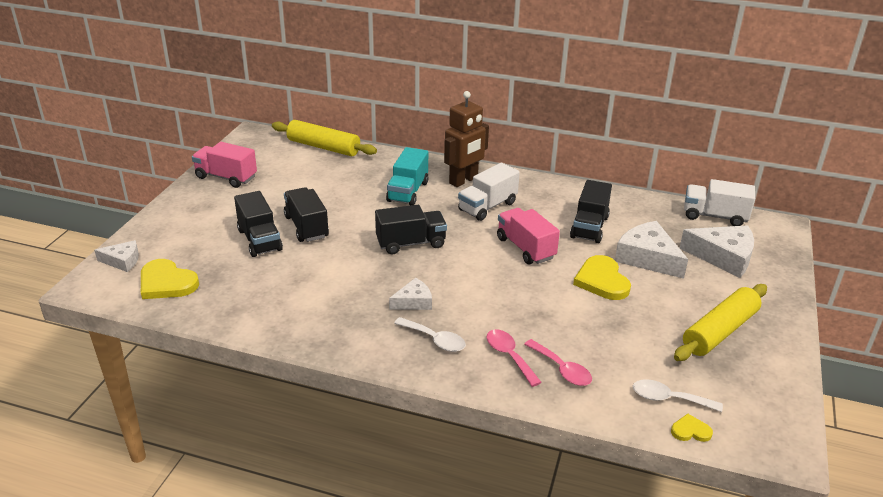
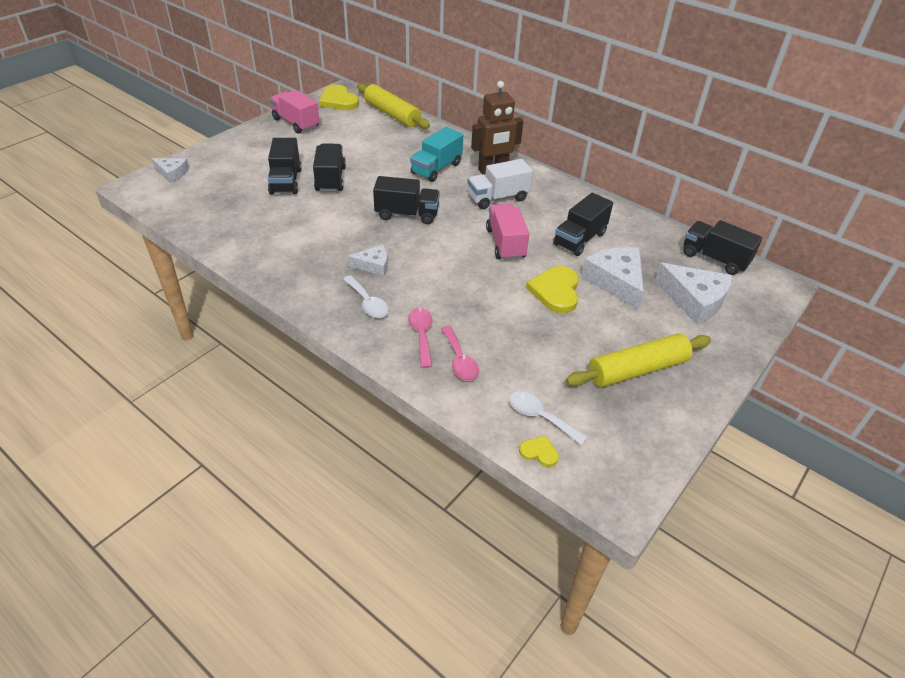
camera: 20 degrees right, 10 degrees up
yellow heart [141,259,199,299] -> yellow heart moved to [319,85,359,110]
white truck [684,179,755,226] -> black truck [683,220,763,275]

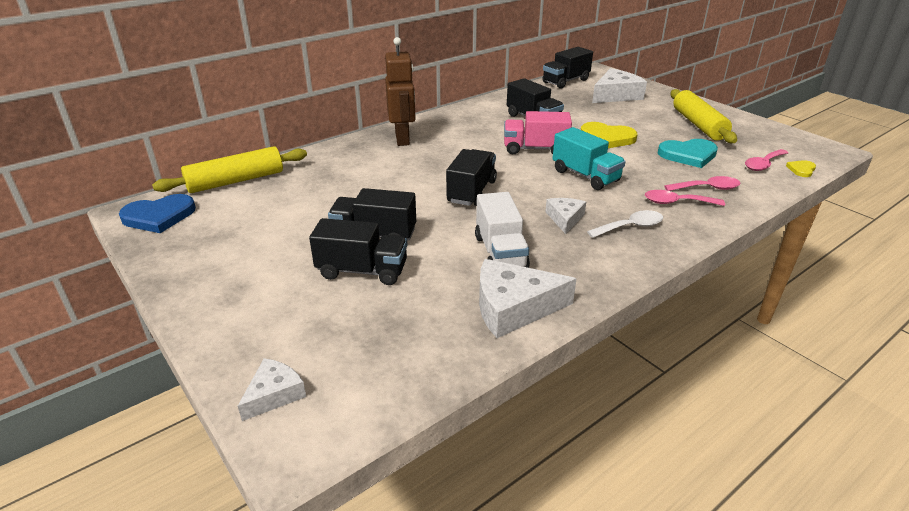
camera: 75 degrees left, 10 degrees down
pink truck [270,90,319,134] -> none
yellow heart [319,85,359,110] -> blue heart [119,194,196,233]
turquoise truck [410,127,463,182] -> turquoise truck moved to [552,127,626,190]
white truck [467,159,533,209] -> white truck moved to [475,192,530,268]
white spoon [509,391,587,445] -> pink spoon [745,149,788,171]
white cheese [581,247,644,310] -> white cheese moved to [479,259,577,338]
none -> turquoise heart [658,139,718,168]

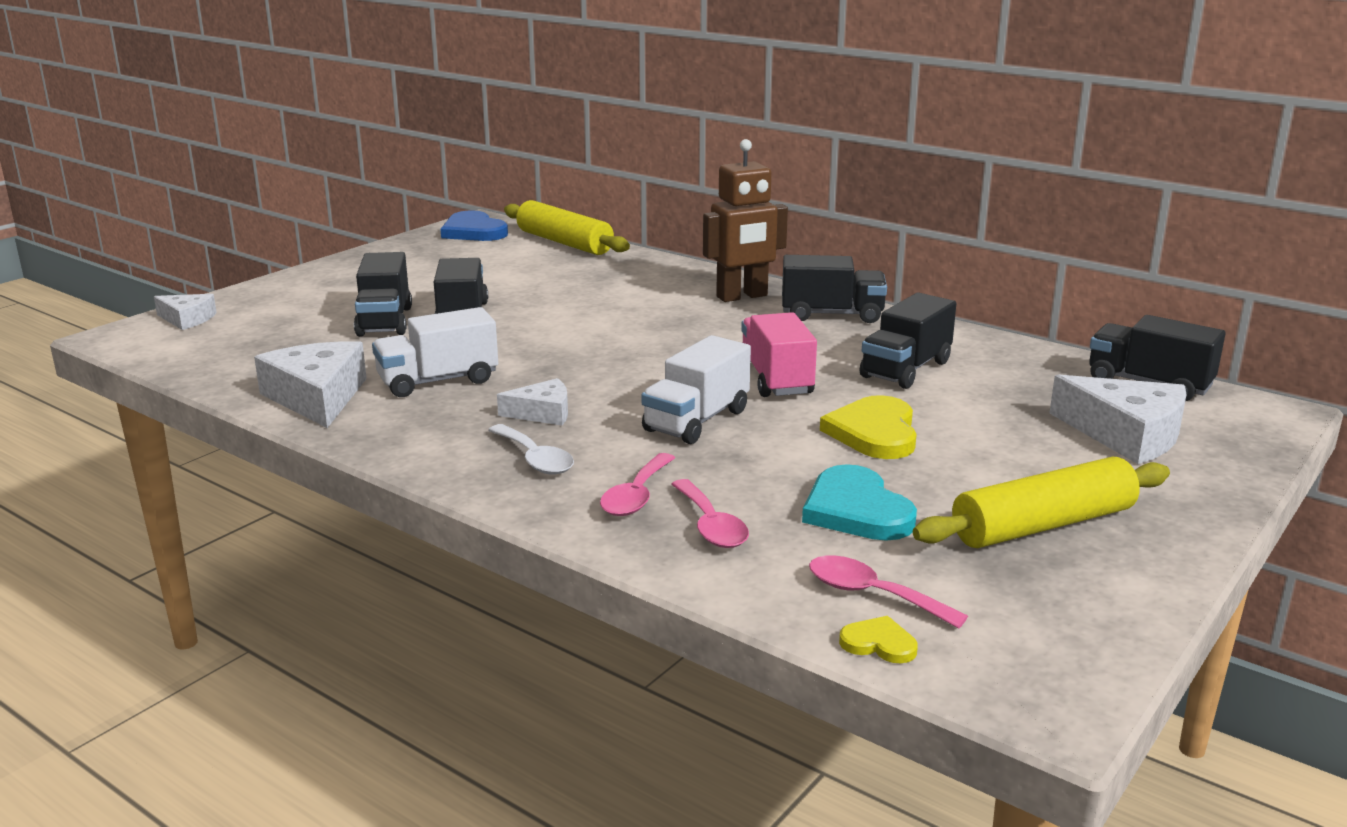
camera: 75 degrees right, 10 degrees down
black truck [446,149,497,206] -> black truck moved to [782,255,887,323]
turquoise truck [552,127,626,190] -> white truck [641,335,751,444]
pink spoon [645,190,725,206] -> pink spoon turned 150 degrees counterclockwise [600,453,675,516]

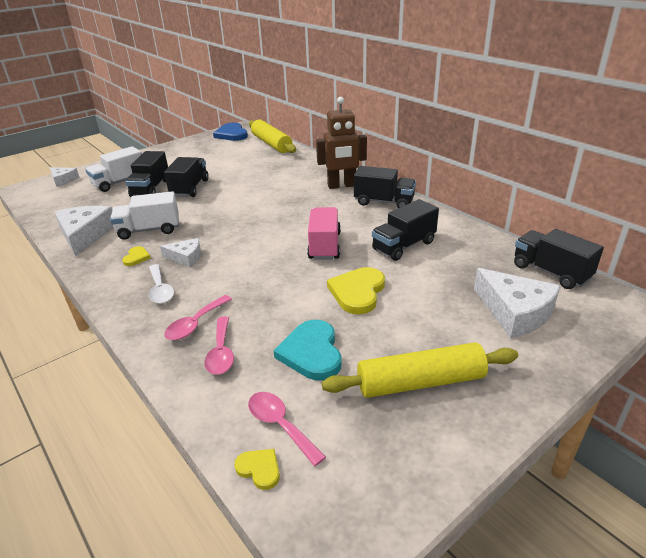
camera: 15 degrees right, 10 degrees up
white truck [641,335,751,444] -> white truck moved to [85,146,142,192]
none -> yellow heart [122,246,151,266]

